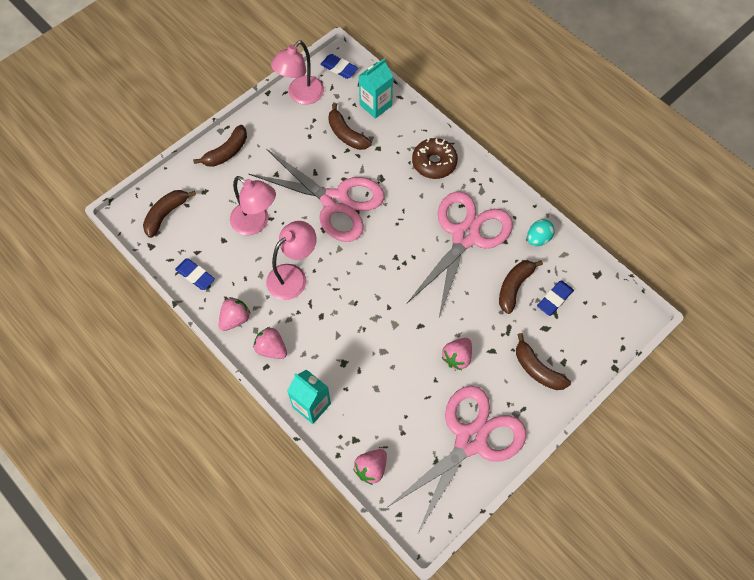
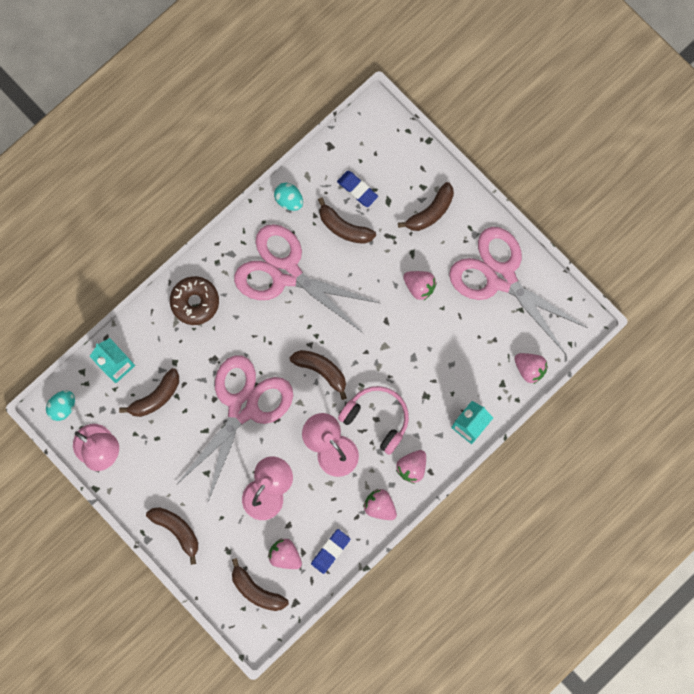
camera: 90 degrees left, 15 degrees up
blue eraser [320,54,358,79] -> turquoise egg [46,390,75,421]
none -> pink strawberry [268,538,302,569]
none -> brown banana [290,350,347,400]
none -> pink headphones [338,386,409,455]

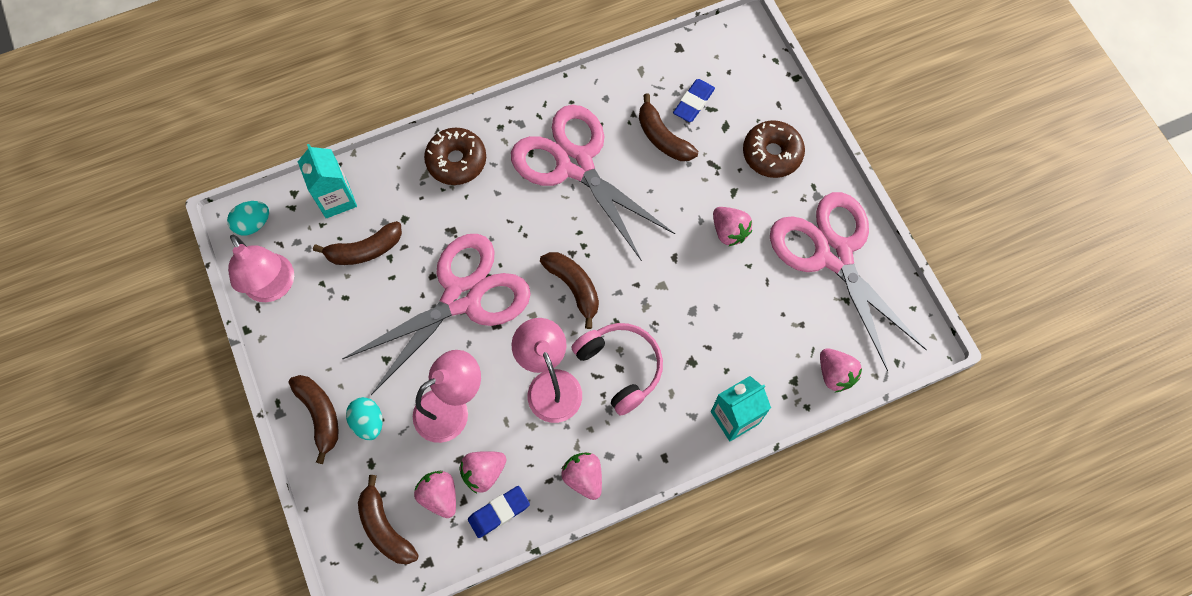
camera: 20 degrees right, 10 degrees down
turquoise egg [274,183,303,211] -> turquoise egg moved to [346,397,382,440]
blue eraser [337,171,378,207] -> blue eraser turned 60 degrees clockwise [673,79,715,122]
pink strawberry [396,450,426,484] -> pink strawberry moved to [459,451,506,494]
brown banana [398,182,454,231] -> brown donut [743,120,805,178]

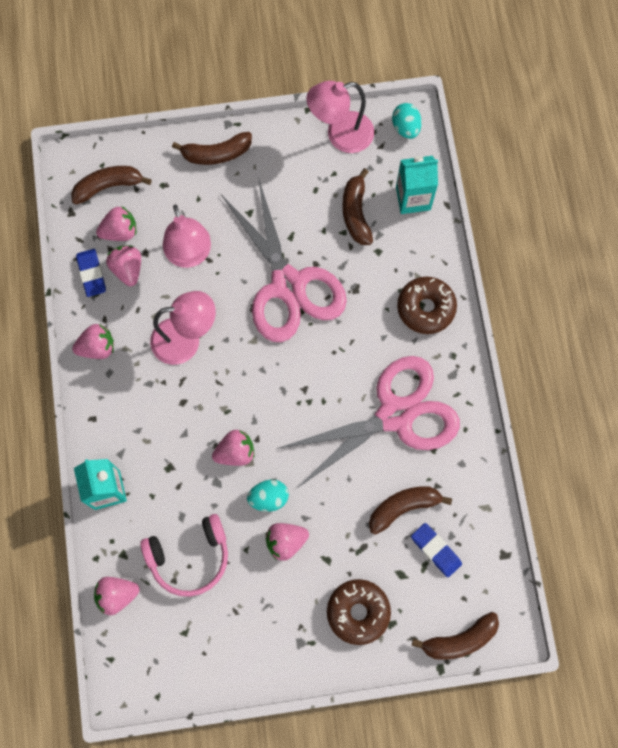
camera: 105 degrees right, 5 degrees up
turquoise egg [346,397,382,440] -> turquoise egg moved to [247,480,289,512]
brown banana [540,252,599,329] -> brown banana moved to [412,612,499,660]
pink headphones [571,323,663,416] -> pink headphones moved to [140,514,228,597]
pink scissors [770,192,927,372] -> none
none -> pink strawberry [212,430,255,466]

